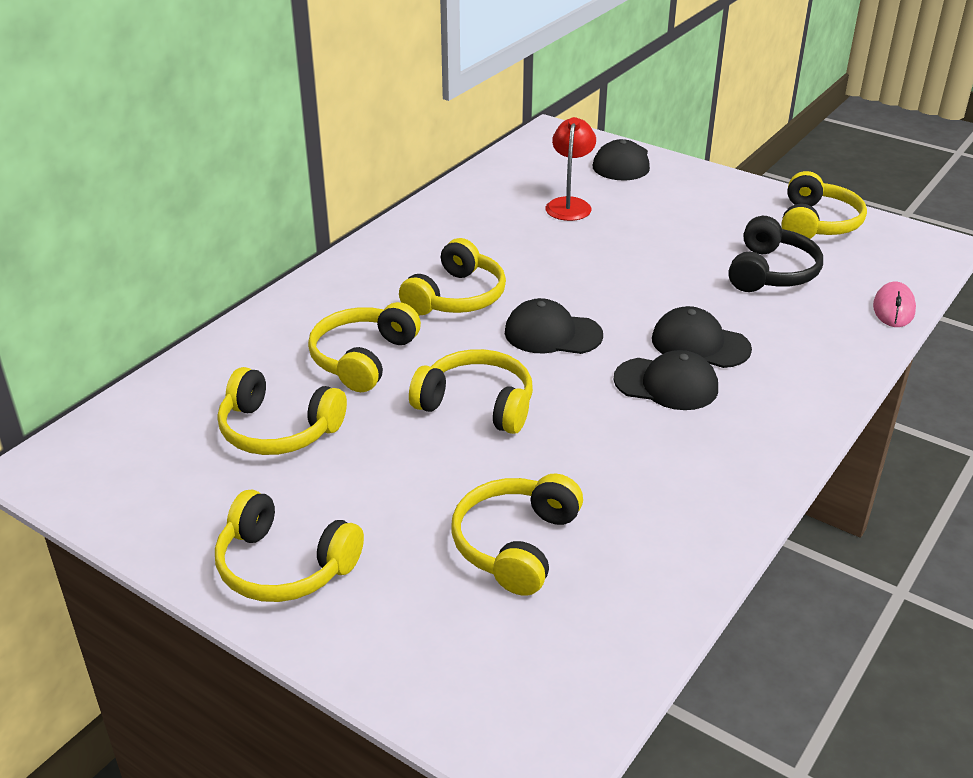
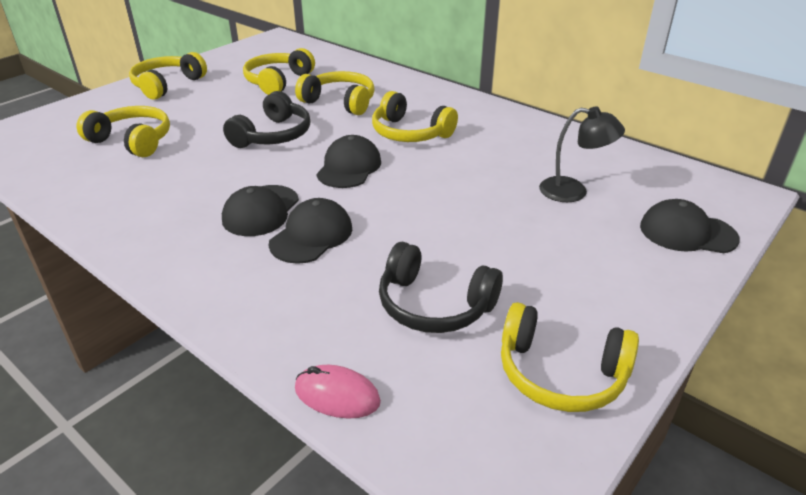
camera: 95 degrees right, 0 degrees up
yellow headphones [409,349,533,434] -> black headphones [223,91,310,148]
red lamp [546,117,596,221] -> black lamp [539,106,625,202]

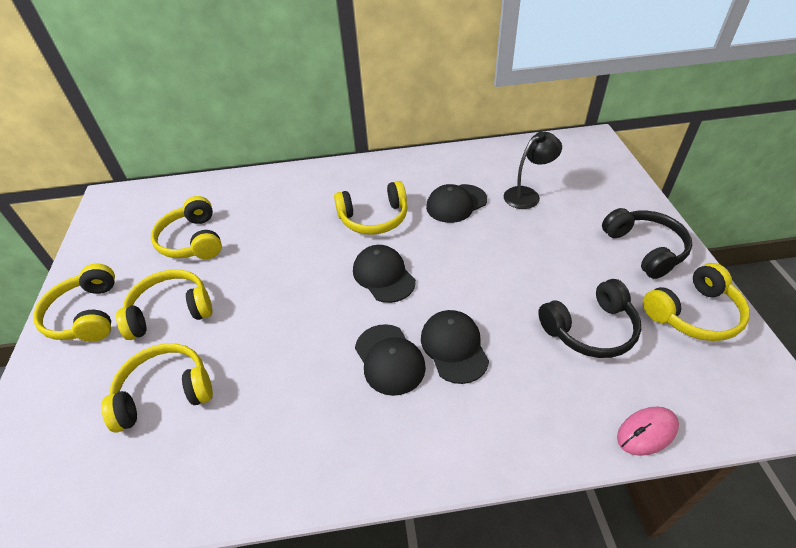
camera: 45 degrees left, 10 degrees up
black headphones [223,91,310,148] -> black headphones moved to [602,208,692,279]
yellow headphones [295,71,375,115] -> yellow headphones moved to [116,269,213,340]
black cap [640,199,740,253] -> black cap moved to [426,184,487,223]

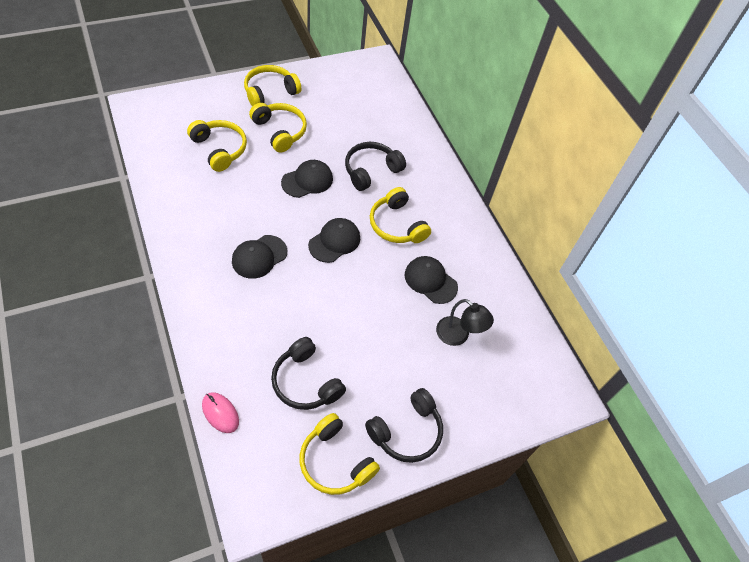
camera: 65 degrees right, 10 degrees up
yellow headphones [151,196,222,259] -> none
black cap [421,310,489,384] -> black cap moved to [281,160,333,198]
none -> black headphones [345,142,406,191]

